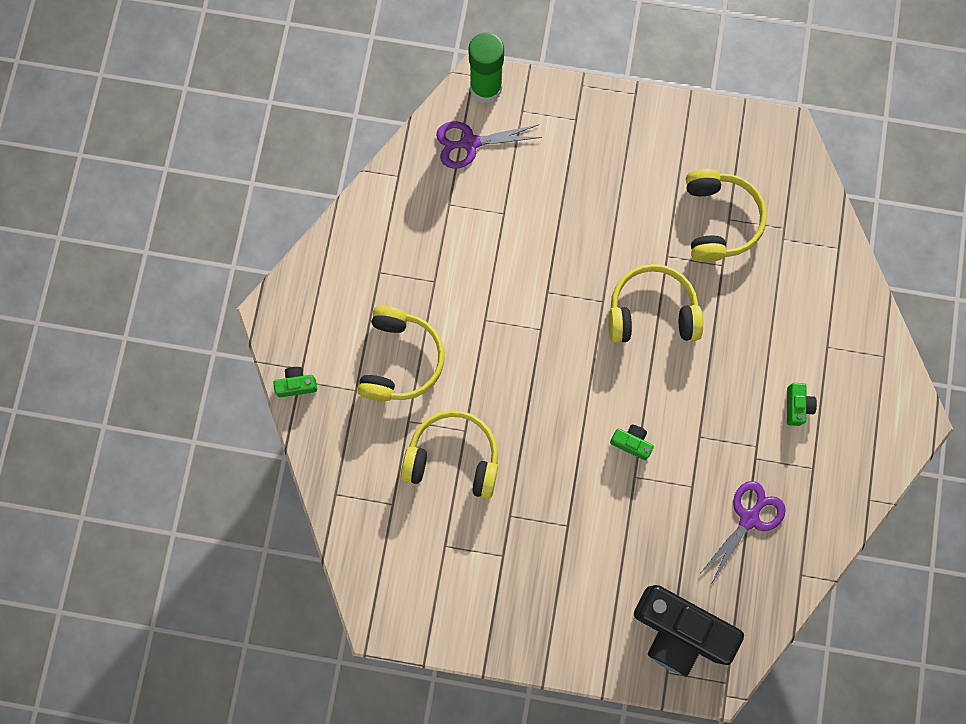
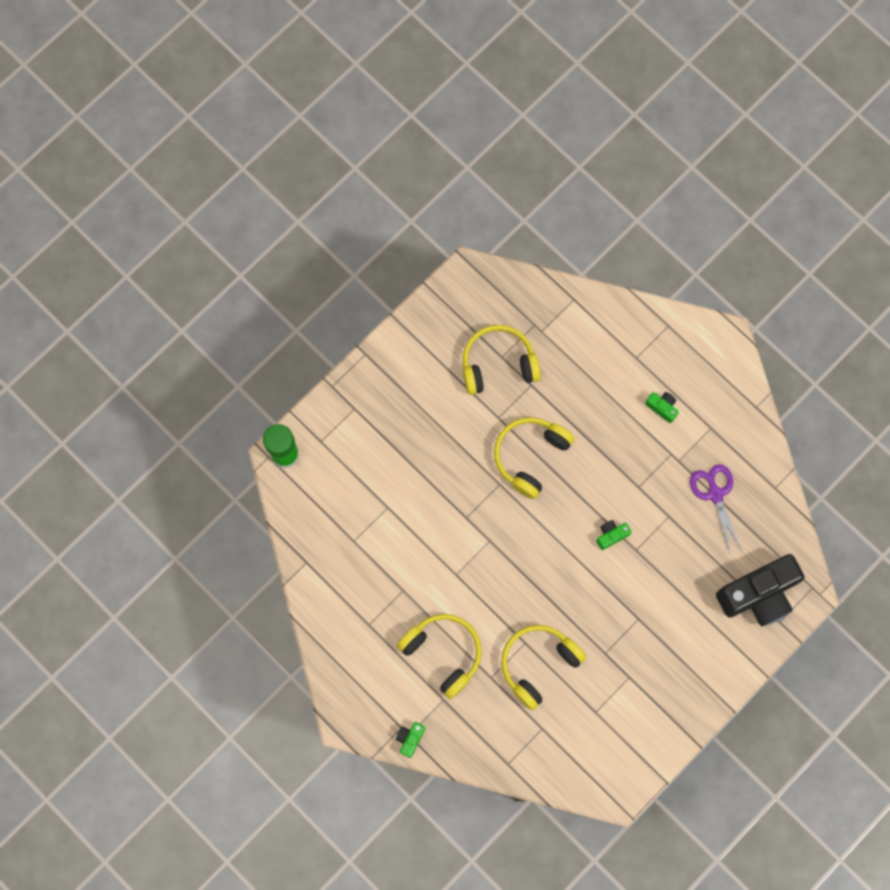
camera: 55 degrees left, 0 degrees up
purple scissors [436,121,542,169] -> none
yellow headphones [686,169,767,262] -> yellow headphones turned 45 degrees counterclockwise [463,325,541,395]

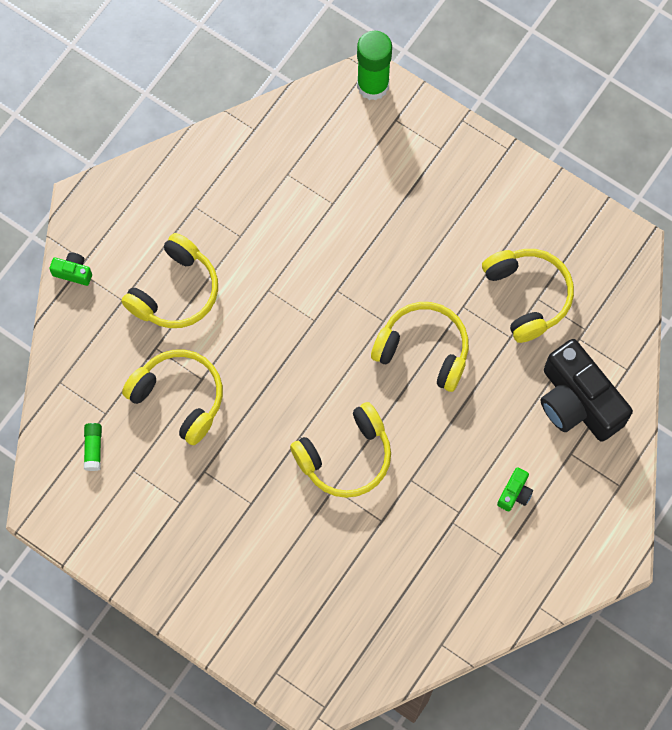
camera: 80 degrees right, 5 degrees down
green camera [596,520,631,550] -> yellow headphones [290,402,391,498]
purple scissors [690,464,742,552] -> none
black camera [716,554,804,626] -> black camera moved to [541,339,633,441]
none -> green glue stick [84,423,102,471]

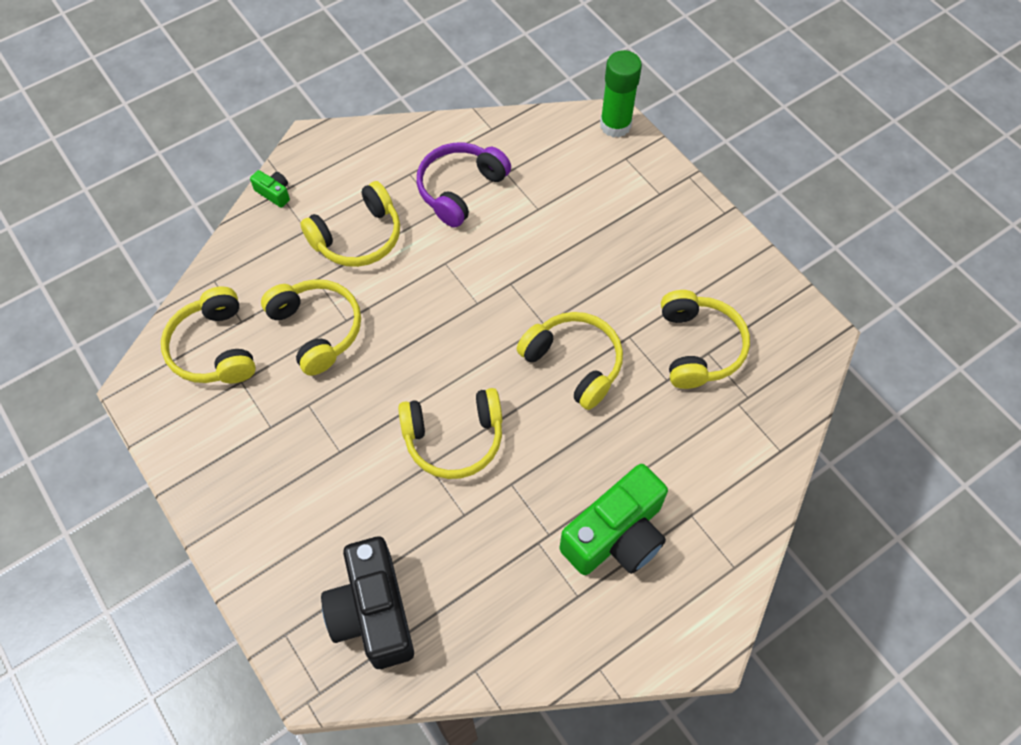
camera: 20 degrees right, 10 degrees down
green glue stick [84,423,102,471] -> yellow headphones [161,286,256,383]
green camera [497,467,533,512] -> green camera [559,464,668,575], size x2.39
black camera [541,339,633,441] -> black camera moved to [321,537,414,669]
none -> purple headphones [417,143,511,227]

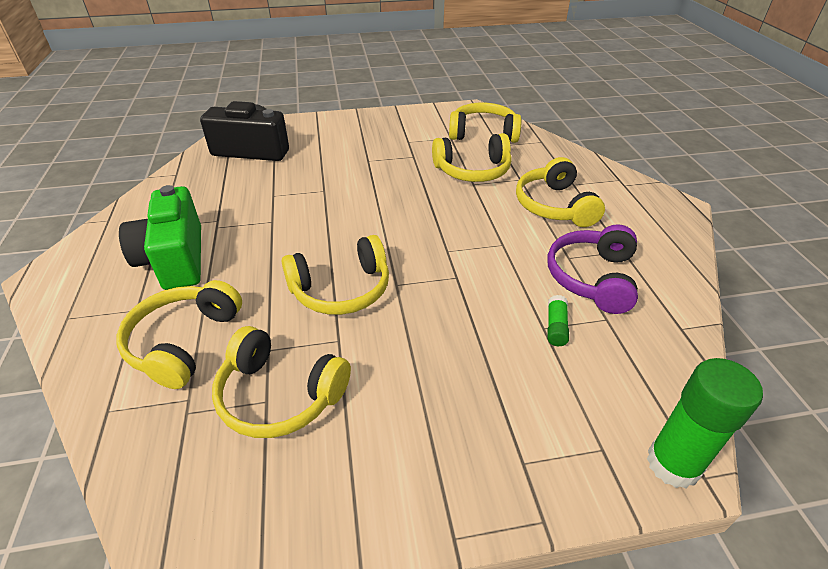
camera: 115 degrees right, 20 degrees down
green camera [250,170,290,208] -> none
yellow headphones [398,388,502,479] -> yellow headphones moved to [116,280,242,389]
purple headphones [417,143,511,227] -> purple headphones turned 135 degrees counterclockwise [547,224,638,314]
none -> green glue stick [547,295,569,346]

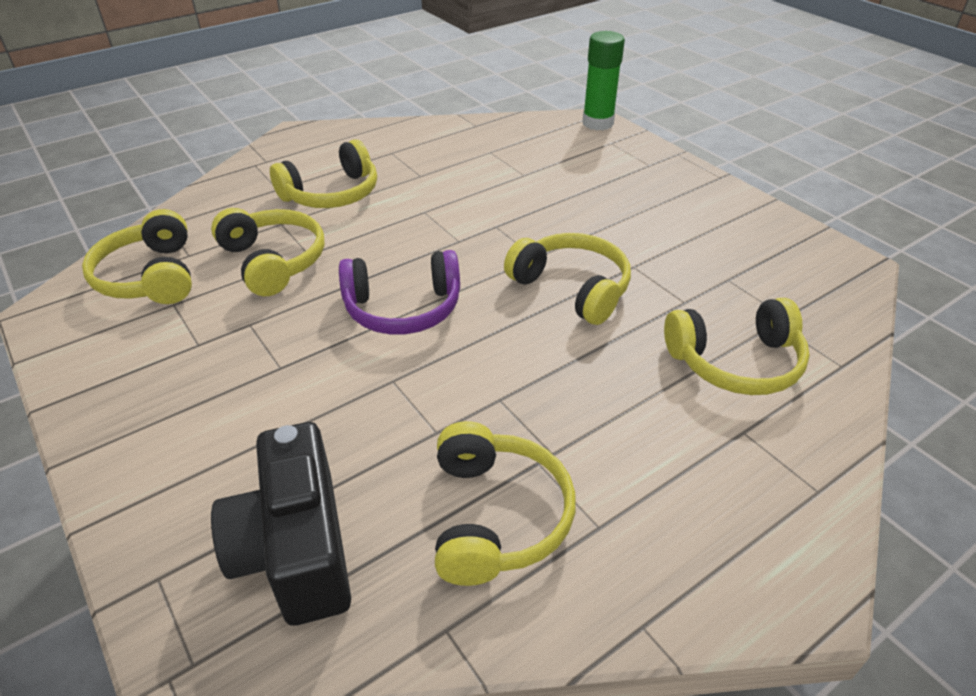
camera: 115 degrees left, 0 degrees up
green camera [119,185,201,290] -> none
yellow headphones [212,326,351,438] -> yellow headphones moved to [435,421,576,586]
purple headphones [547,224,638,314] -> purple headphones moved to [339,250,460,335]
green glue stick [547,295,569,346] -> none

